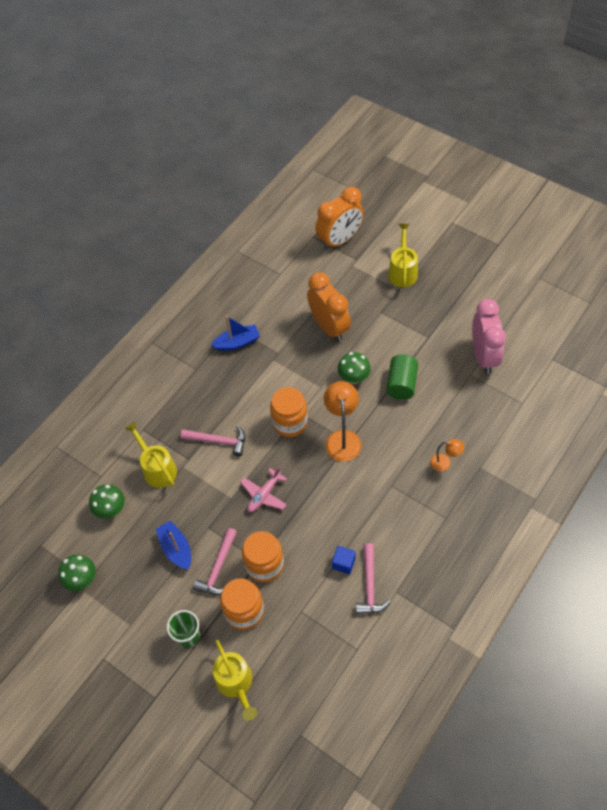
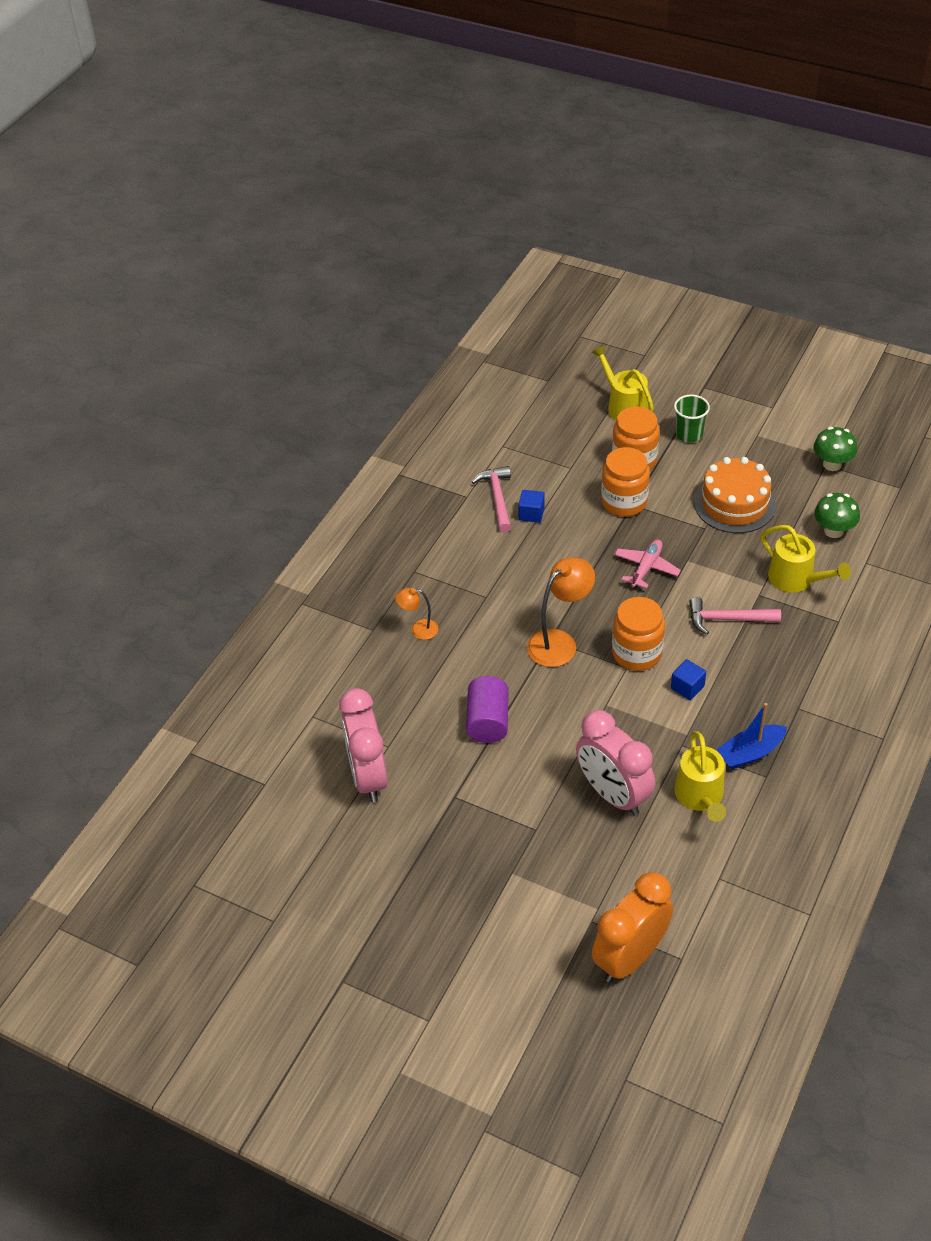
camera: 170 degrees right, 10 degrees down
blue boat [156,520,191,570] -> orange cake [694,457,776,533]
pink hammer [193,528,237,595] -> none
orange clock [307,272,351,341] -> pink clock [576,710,655,816]
orange lamp [324,381,361,462] -> orange lamp turned 120 degrees counterclockwise [527,557,595,667]
green mushroom [338,352,371,384] -> none
green cylinder [386,354,418,400] -> purple cylinder [466,676,509,743]
yellow watering can [388,224,418,287] -> yellow watering can moved to [674,731,726,822]
none -> blue cube [671,659,706,700]

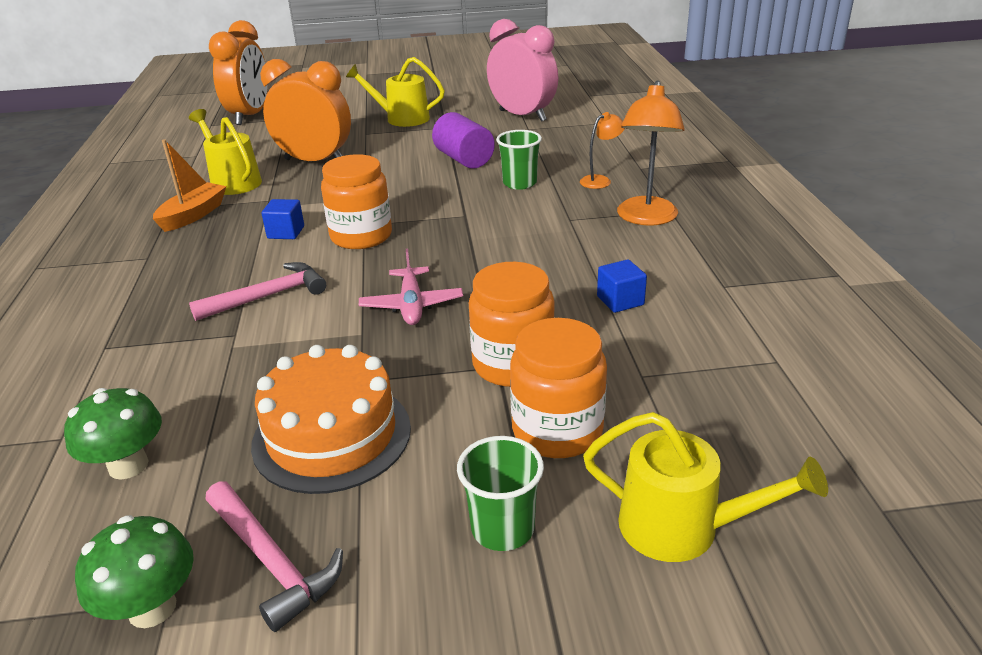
camera: 145 degrees right, 15 degrees down
pink hammer [472,466,511,532] -> pink hammer moved to [205,481,343,632]
orange lamp [527,557,595,667] -> orange lamp moved to [617,81,685,225]
pink clock [576,710,655,816] -> orange clock [260,59,351,161]
blue boat [716,703,787,769] -> orange boat [153,139,226,232]
yellow watering can [761,525,851,592] -> yellow watering can moved to [346,57,445,127]
none -> green cup [496,130,542,190]

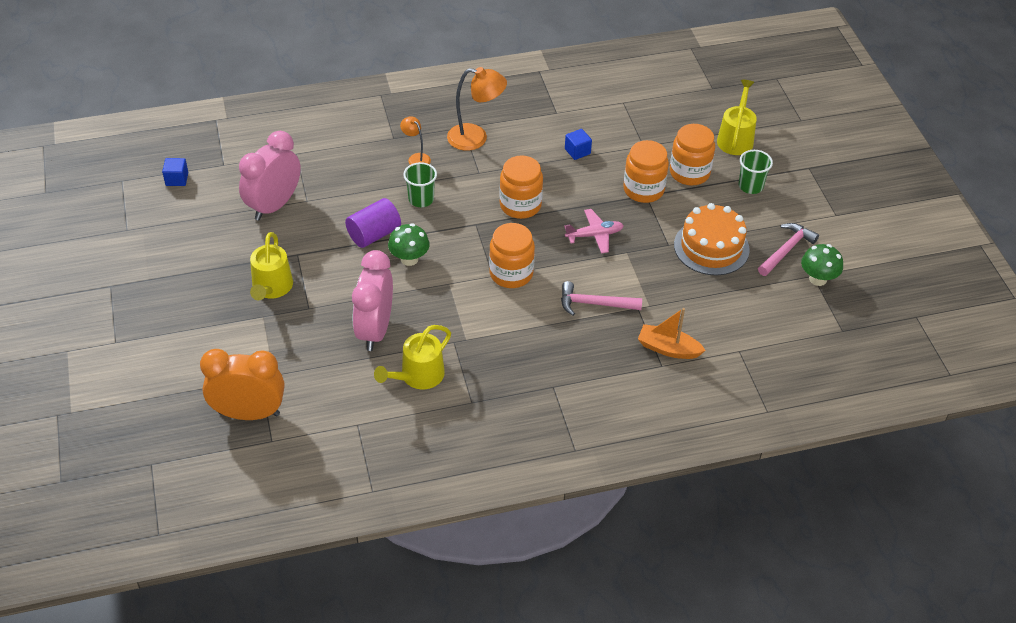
camera: 100 degrees left, 15 degrees up
green mushroom [64,388,162,479] -> green mushroom moved to [388,223,430,266]
orange boat [153,139,226,232] -> orange boat moved to [638,308,706,359]
pink hammer [189,262,326,321] -> pink hammer turned 45 degrees counterclockwise [561,281,642,316]
orange clock [260,59,351,161] -> pink clock [352,250,393,351]
blue cube [261,199,304,239] -> blue cube moved to [162,158,188,186]
none -> orange jar [499,155,543,219]

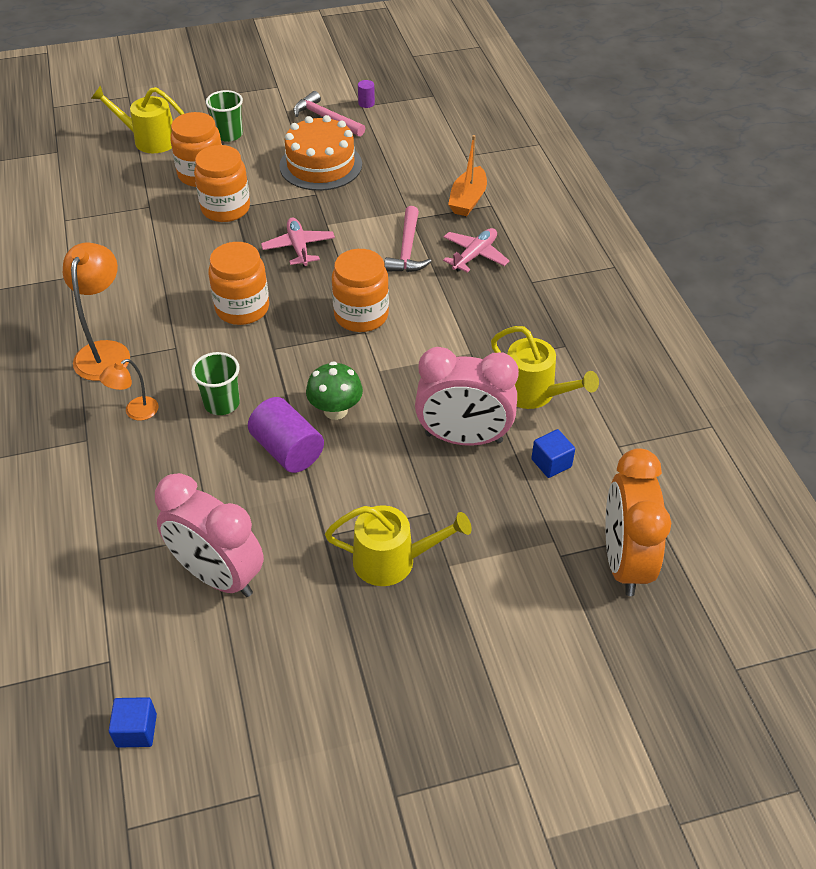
camera: 90 degrees left, 0 degrees up
blue cube [565,129,592,160] -> blue cube moved to [531,429,575,478]
green mushroom [801,244,843,286] -> purple cylinder [358,80,375,108]
none -> pink plane [443,228,510,273]

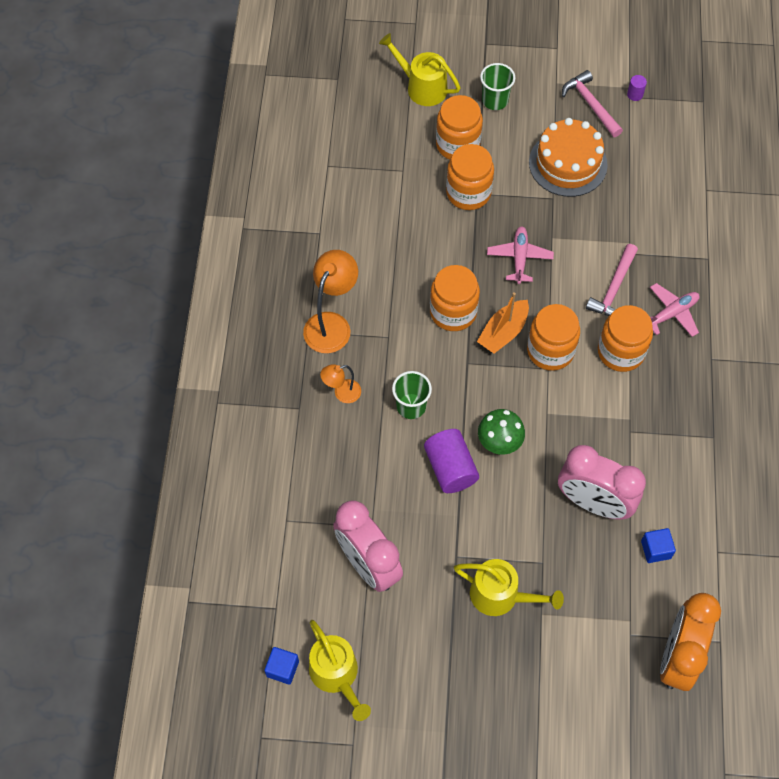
camera: 20 degrees right, 15 degrees up
orange boat [448,135,487,216] -> orange boat moved to [477,292,529,354]
yellow watering can [491,326,599,409] -> yellow watering can moved to [309,620,371,721]
none -> orange jar [598,305,653,372]

